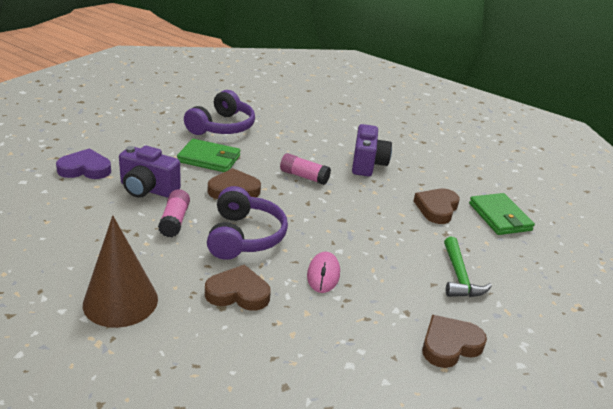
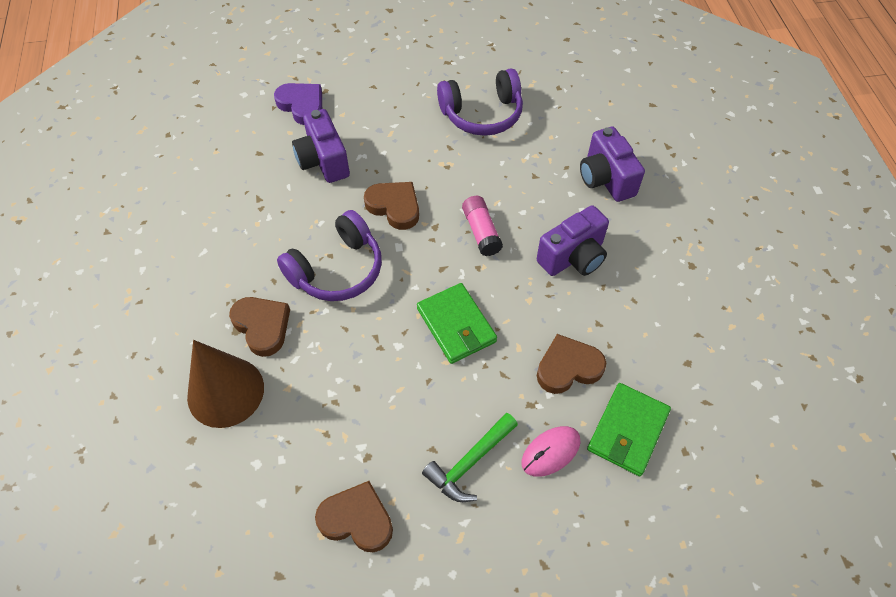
camera: 50 degrees right, 25 degrees up
brown cone [83,215,158,328] -> brown cone moved to [187,340,264,428]
pink glue stick [158,189,190,237] -> none
green wallet [177,139,240,172] -> green wallet moved to [417,283,497,364]
pink mouse [307,252,340,293] -> pink mouse moved to [521,426,581,477]
none -> purple camera [580,126,645,202]

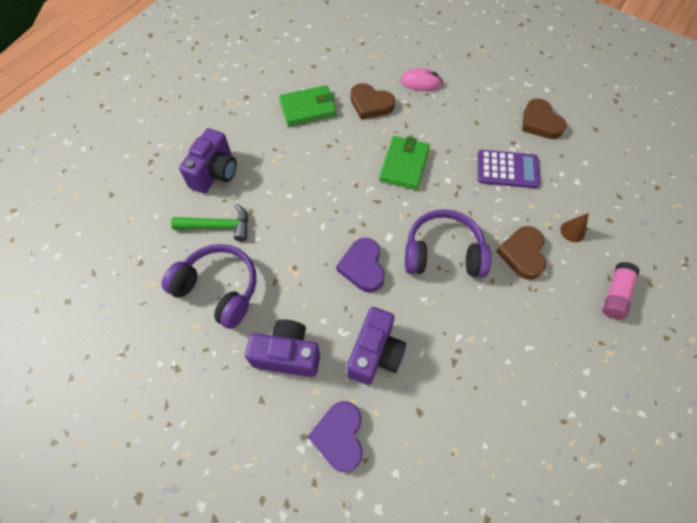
camera: 135 degrees left, 5 degrees up
brown cone [187,340,264,428] -> brown cone [560,213,589,242], size x0.42
brown heart [364,182,419,230] -> purple heart [336,238,384,292]
green hammer [422,413,518,502] -> green hammer moved to [171,203,248,242]
pink glue stick [462,196,503,256] -> pink glue stick moved to [602,262,640,319]
purple camera [537,205,609,276] -> purple camera moved to [245,319,320,377]
green wallet [587,383,671,476] -> green wallet moved to [279,85,337,126]
none -> purple calculator [478,150,540,188]

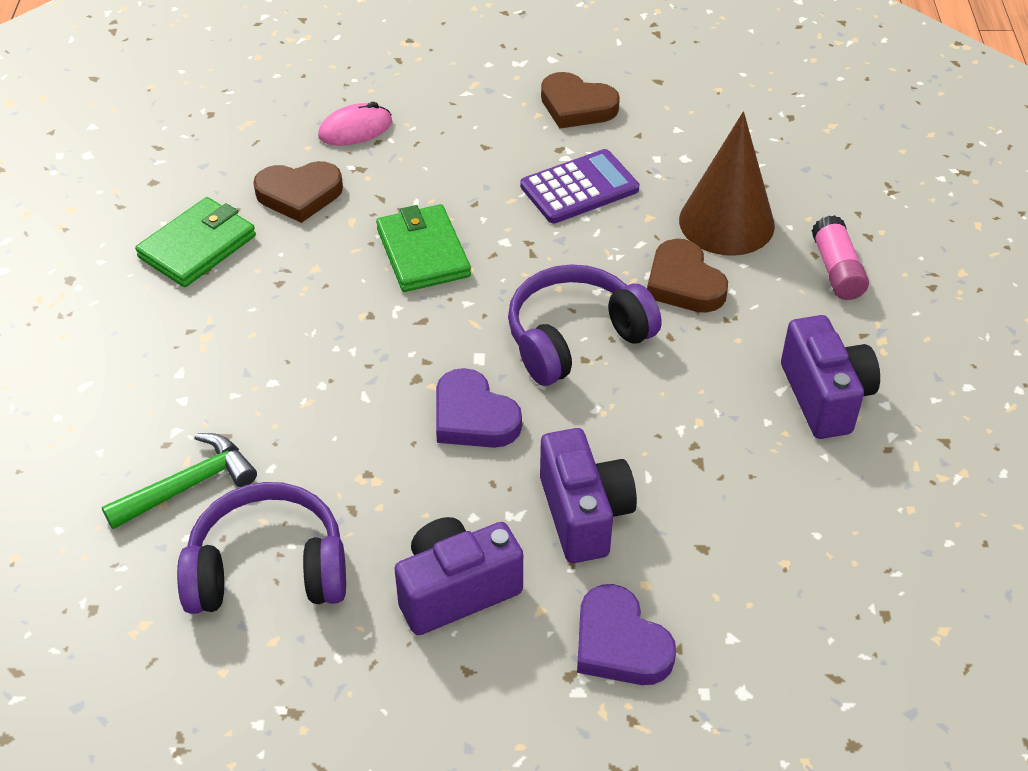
camera: 35 degrees left, 15 degrees down
purple camera [179,128,237,193] -> purple camera moved to [781,315,880,439]
brown cone [560,213,589,242] -> brown cone [679,112,775,256], size x2.36

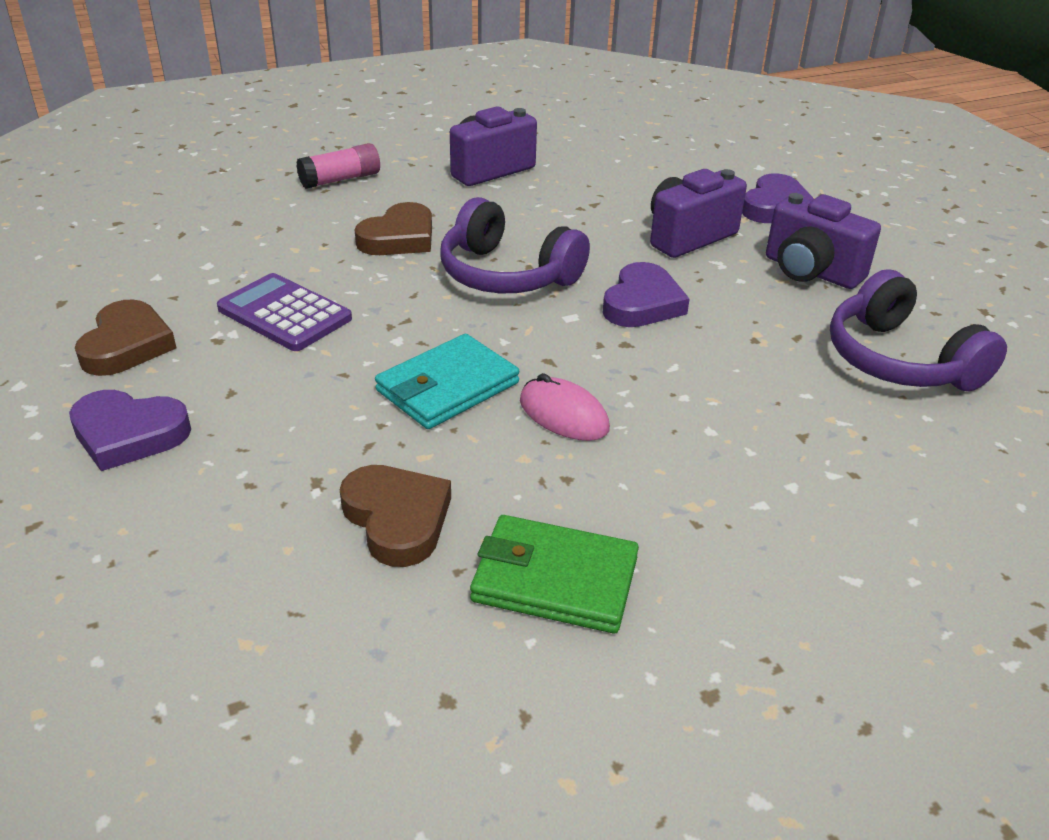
camera: 115 degrees left, 10 degrees down
green hammer [102,433,257,529] -> none
pink mouse [318,102,392,146] -> pink mouse moved to [520,373,610,441]
green wallet [376,204,471,292] -> turquoise wallet [375,334,519,429]
brown cone [679,112,775,256] -> none
none -> purple heart [69,390,191,471]

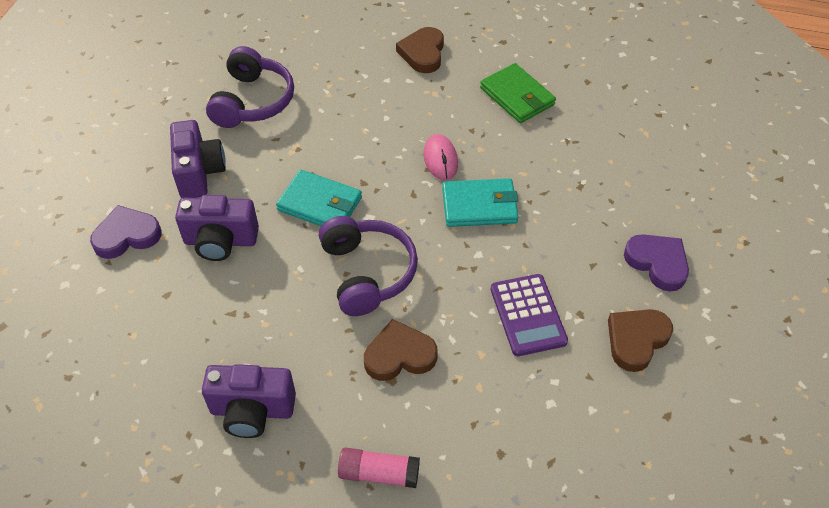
camera: 140 degrees left, 15 degrees up
brown heart [340,465,451,567] -> brown heart moved to [396,27,444,73]
purple heart [603,262,690,327] -> turquoise wallet [276,170,362,226]

